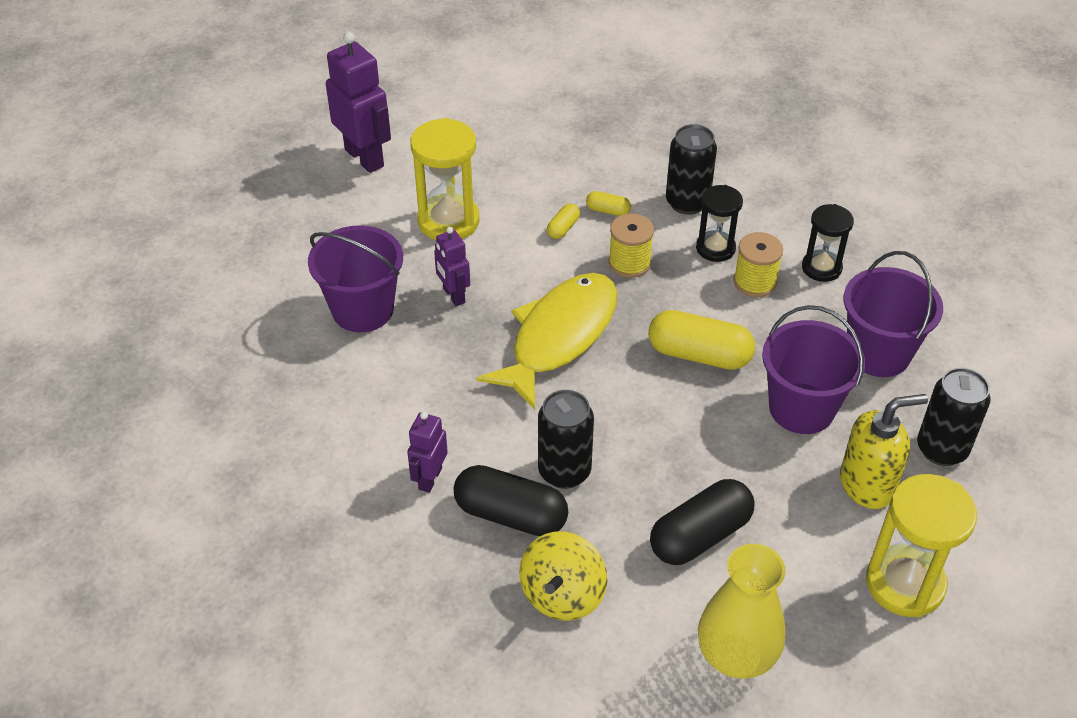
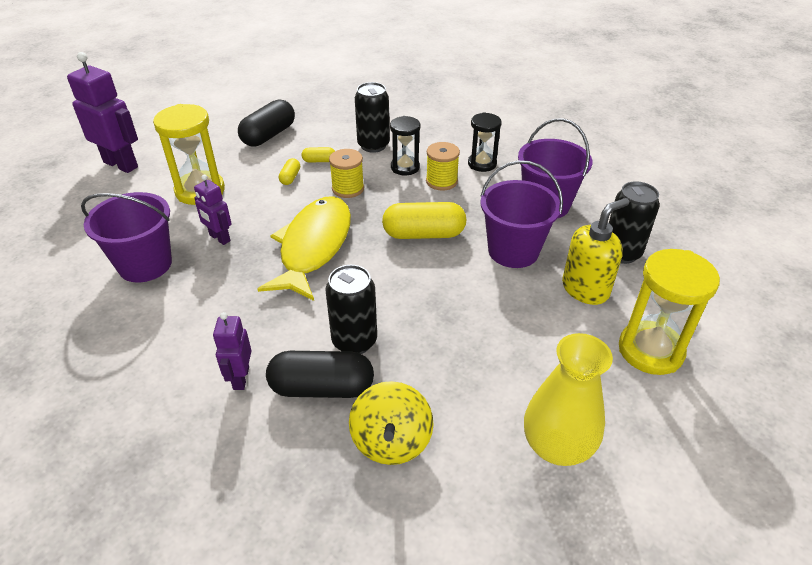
camera: 20 degrees left, 5 degrees down
black capsule [650,479,754,565] -> black capsule moved to [238,99,295,147]

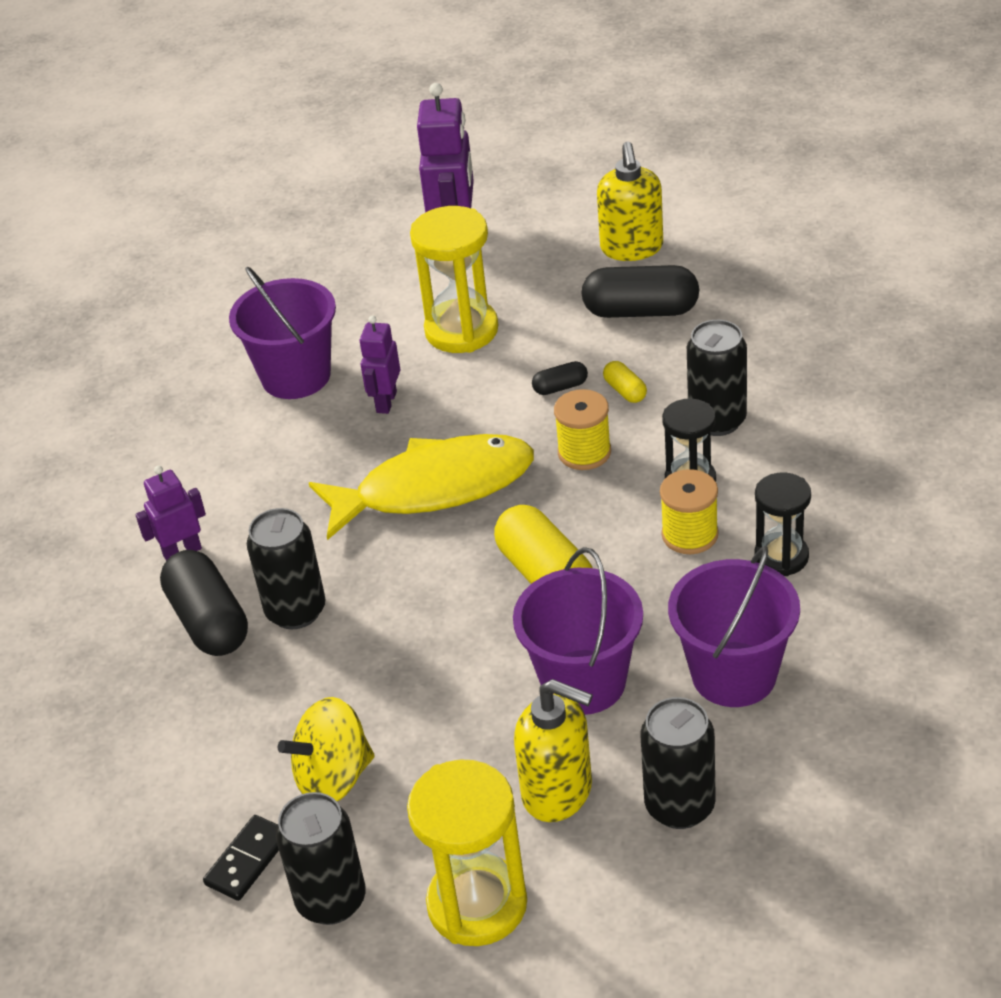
camera: 65 degrees right, 0 degrees up
yellow capsule [279,158,300,185] -> black capsule [532,361,588,395]
yellow spinning top [349,381,434,465] -> yellow spinning top moved to [278,697,375,801]
yellow vase [524,333,613,466] -> black domino [203,815,279,901]
none -> black can [276,792,366,925]
none -> yellow soap dispenser [597,142,663,261]

